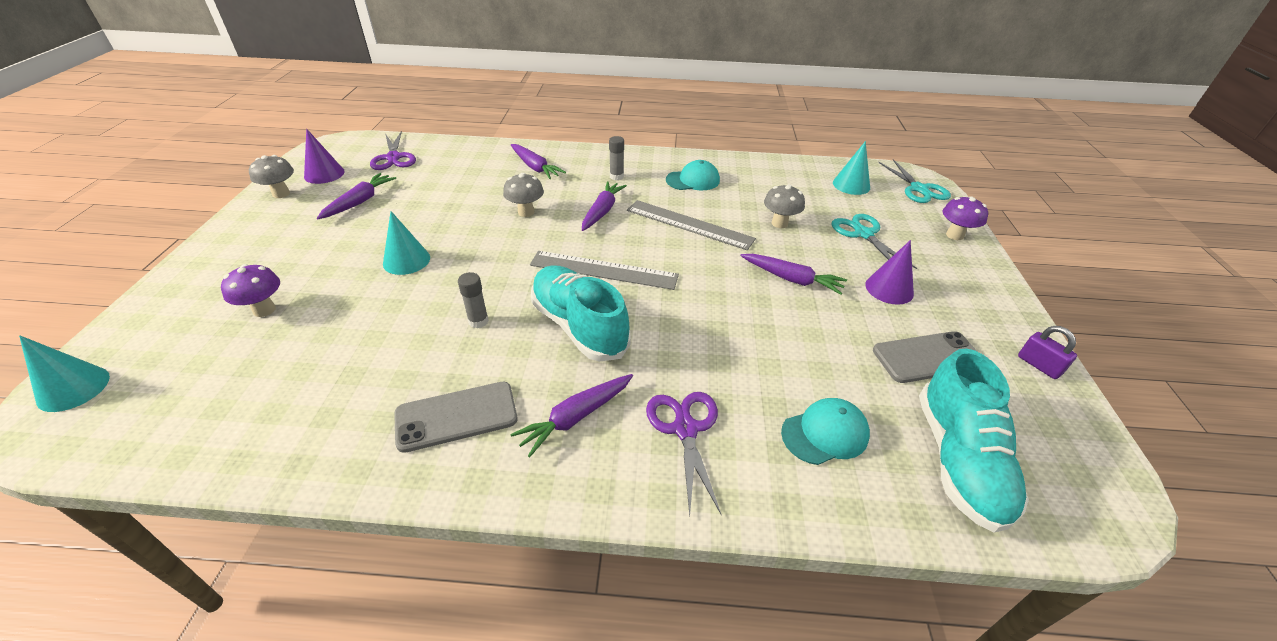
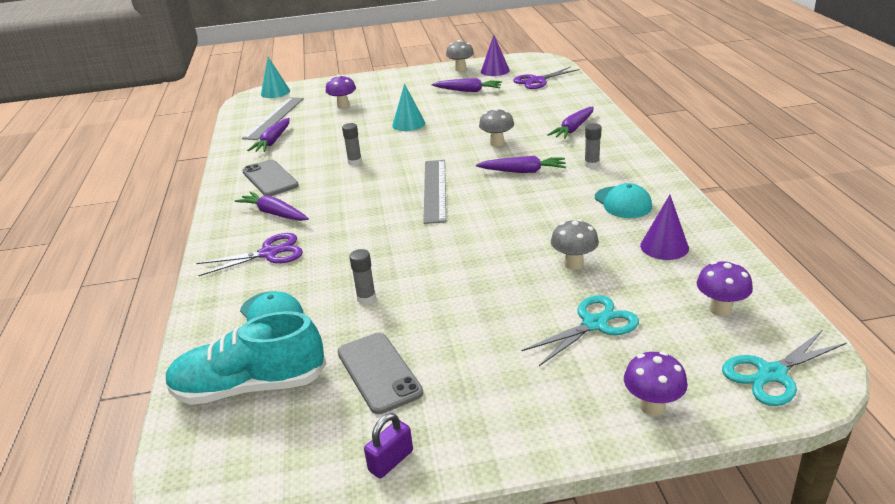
camera: 80 degrees right, 10 degrees down
turquoise shoe [531,265,631,361] -> none
grey ruler [627,200,756,250] -> grey ruler moved to [242,98,304,140]
purple carrot [740,254,847,295] -> purple carrot moved to [247,118,290,152]
turquoise cone [833,141,870,195] -> purple mushroom [697,261,753,316]
purple cone [865,240,914,305] -> purple cone moved to [640,195,689,260]
none -> grey glue stick [349,249,376,305]

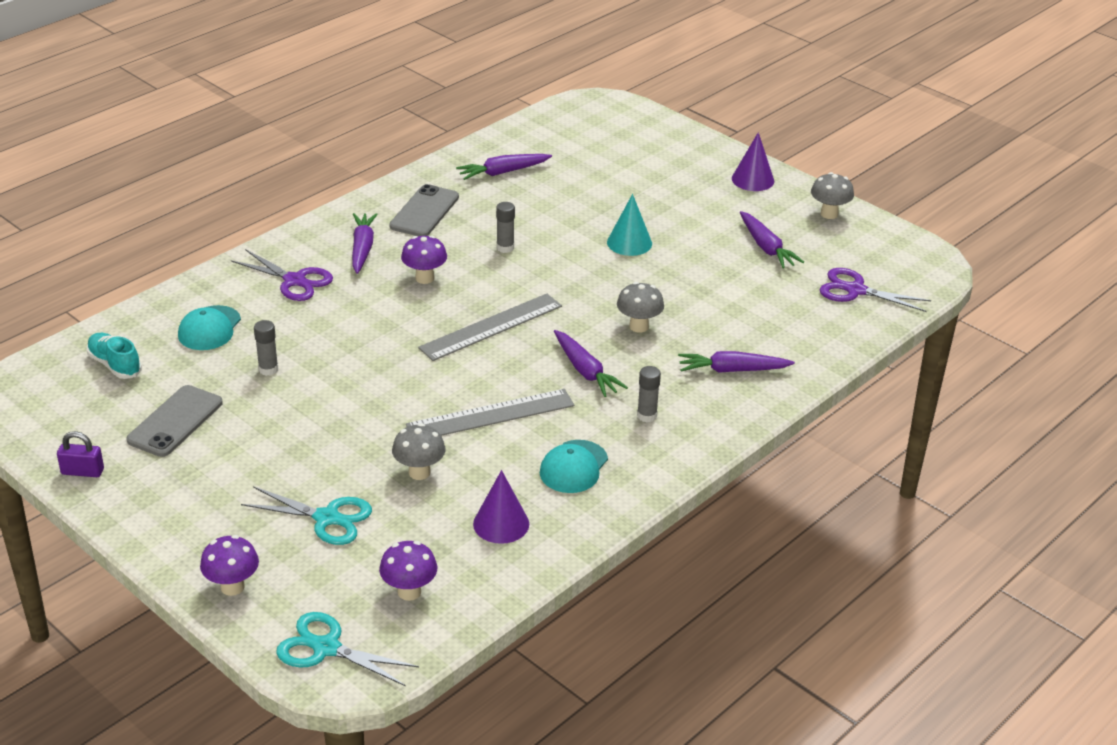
camera: 50 degrees right, 5 degrees up
turquoise shoe [165,311,326,405] -> turquoise shoe [87,333,142,379], size x0.56
grey ruler [242,98,304,140] -> grey ruler moved to [406,389,574,436]
turquoise cone [261,57,290,98] -> none
purple mushroom [326,75,356,109] -> purple mushroom moved to [401,235,447,284]
purple cone [481,35,510,76] -> purple cone moved to [732,132,774,191]

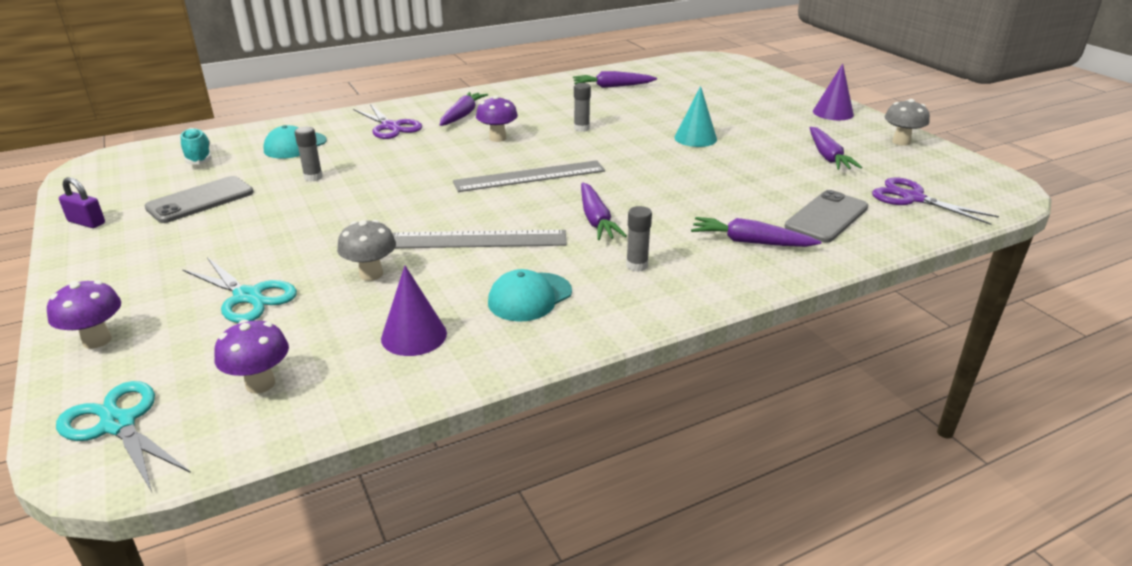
camera: 20 degrees right, 5 degrees down
grey phone [389,184,459,236] -> grey phone moved to [784,190,868,243]
grey mushroom [617,282,664,333] -> none

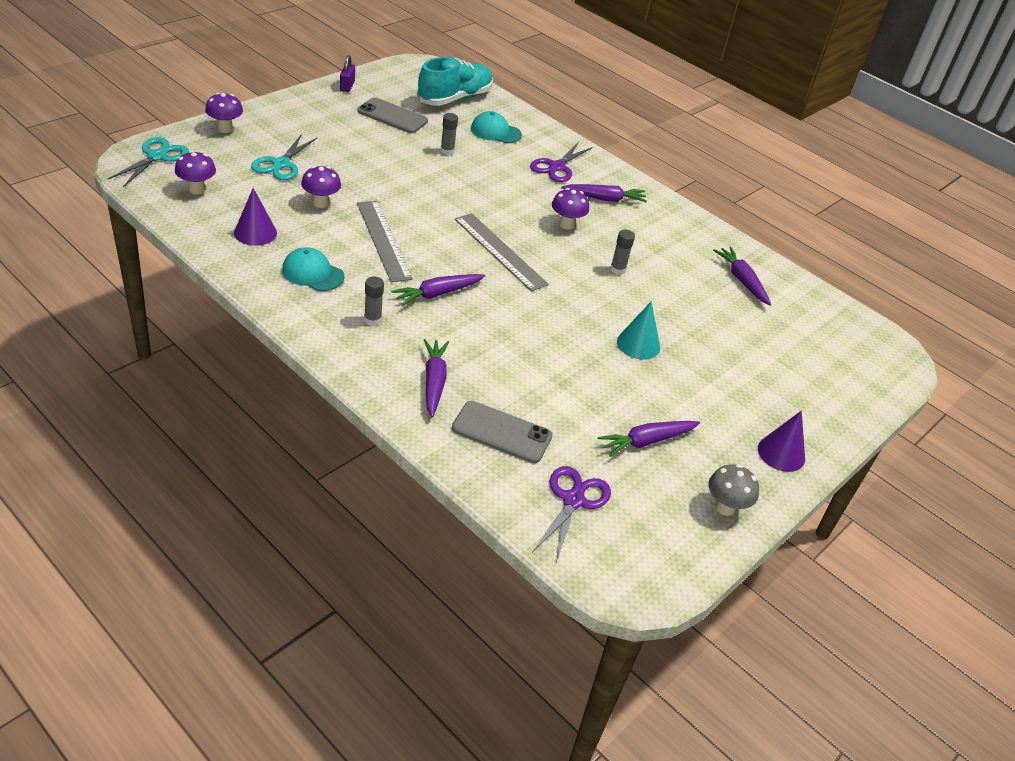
camera: 65 degrees right, 10 degrees up
turquoise shoe [180,128,212,164] -> turquoise shoe [417,57,493,106], size x1.78
grey mushroom [337,220,396,281] -> purple mushroom [301,166,341,208]

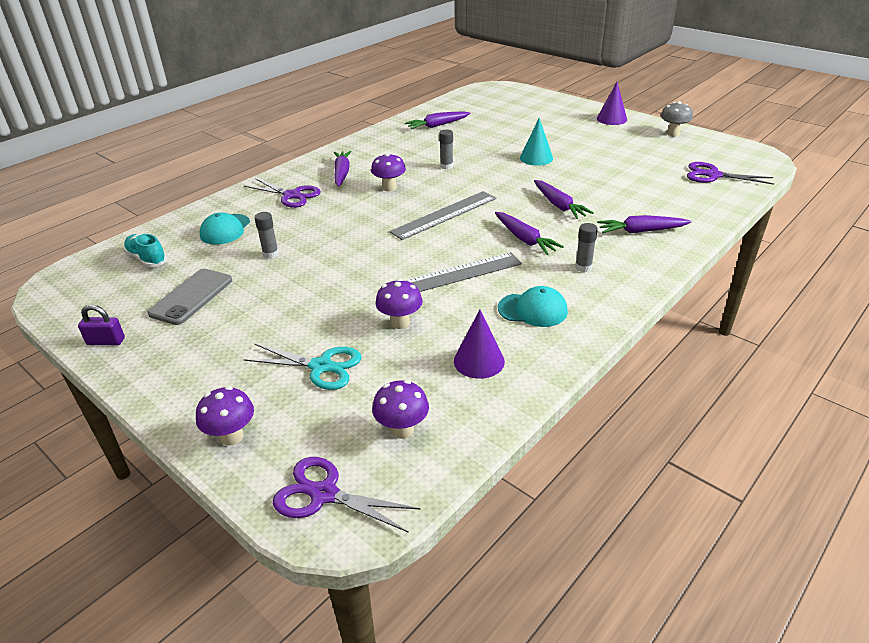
camera: 85 degrees left, 5 degrees down
turquoise scissors [108,137,189,187] -> purple scissors [273,457,421,533]
turquoise cap [282,247,345,291] -> turquoise cap turned 105 degrees counterclockwise [498,286,568,327]
turquoise shoe [417,57,493,106] -> turquoise shoe [123,234,167,267], size x0.56
grey phone [452,401,553,463] -> none
purple carrot [597,421,700,457] -> purple carrot moved to [534,180,594,219]

